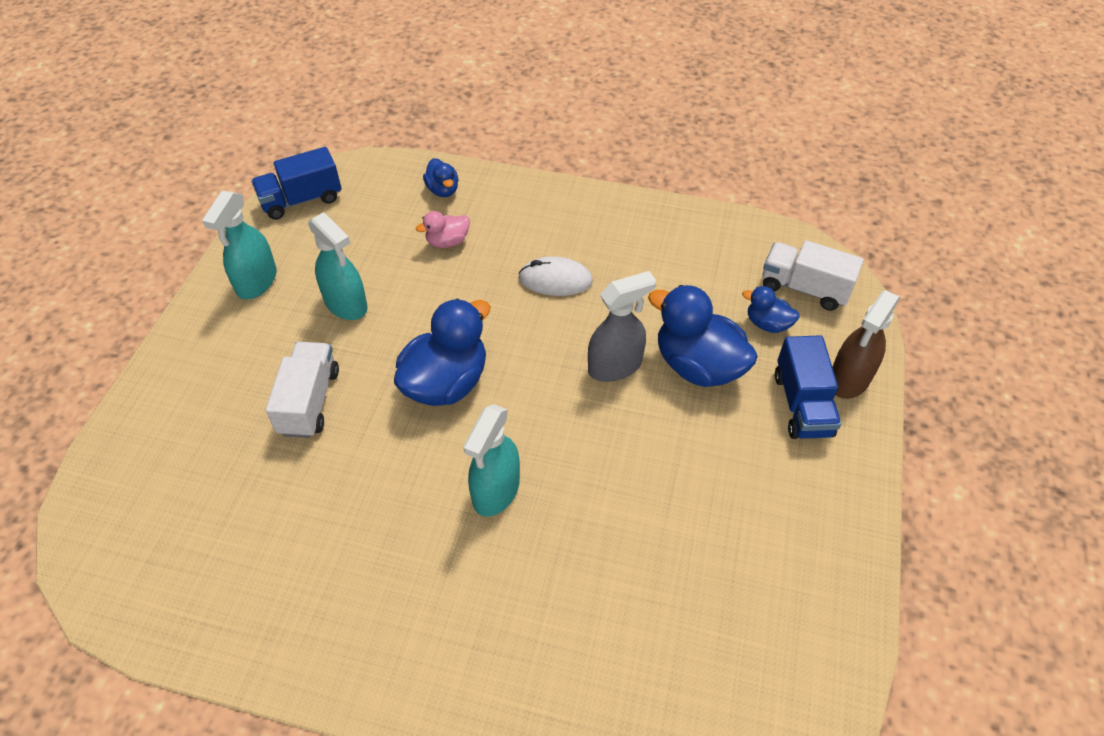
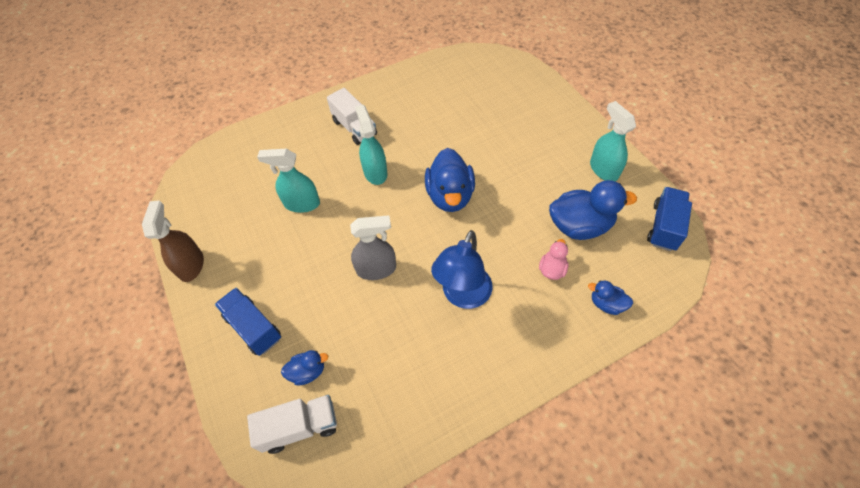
camera: 140 degrees right, 5 degrees up
white truck [266,342,339,438] -> white truck moved to [327,88,377,145]
turquoise spray bottle [308,212,368,320] -> turquoise spray bottle moved to [257,149,320,213]
white mouse [518,256,593,296] -> blue lamp [431,230,493,309]
grey spray bottle [588,271,656,382] -> grey spray bottle turned 120 degrees counterclockwise [350,215,396,280]
blue duck [648,285,758,387] -> blue duck moved to [549,180,637,240]
brown spray bottle [833,290,900,399] -> brown spray bottle moved to [142,200,204,282]

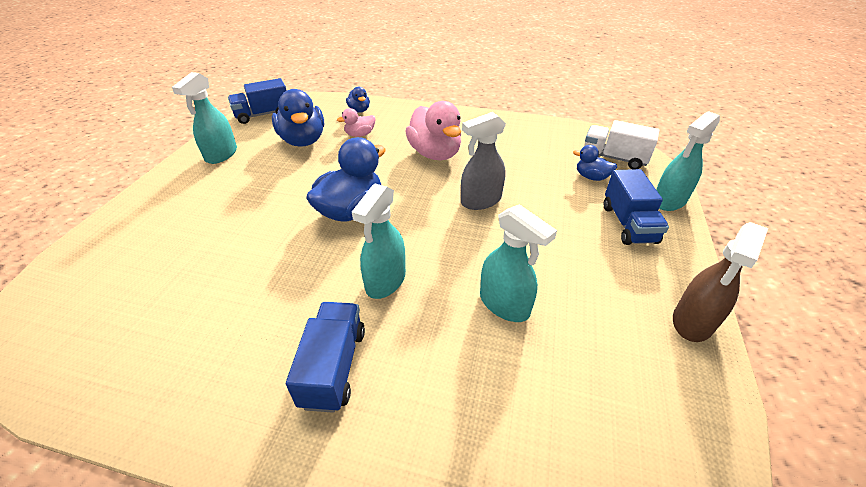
camera: 140 degrees left, 15 degrees down
white truck [327,88,377,145] -> blue truck [286,302,365,413]
grey spray bottle [350,215,396,280] -> grey spray bottle turned 60 degrees counterclockwise [461,112,506,210]
blue lamp [431,230,493,309] -> pink duck [405,101,461,160]
blue duck [549,180,637,240] -> blue duck turned 150 degrees counterclockwise [272,89,324,147]
none -> turquoise spray bottle [656,111,720,211]

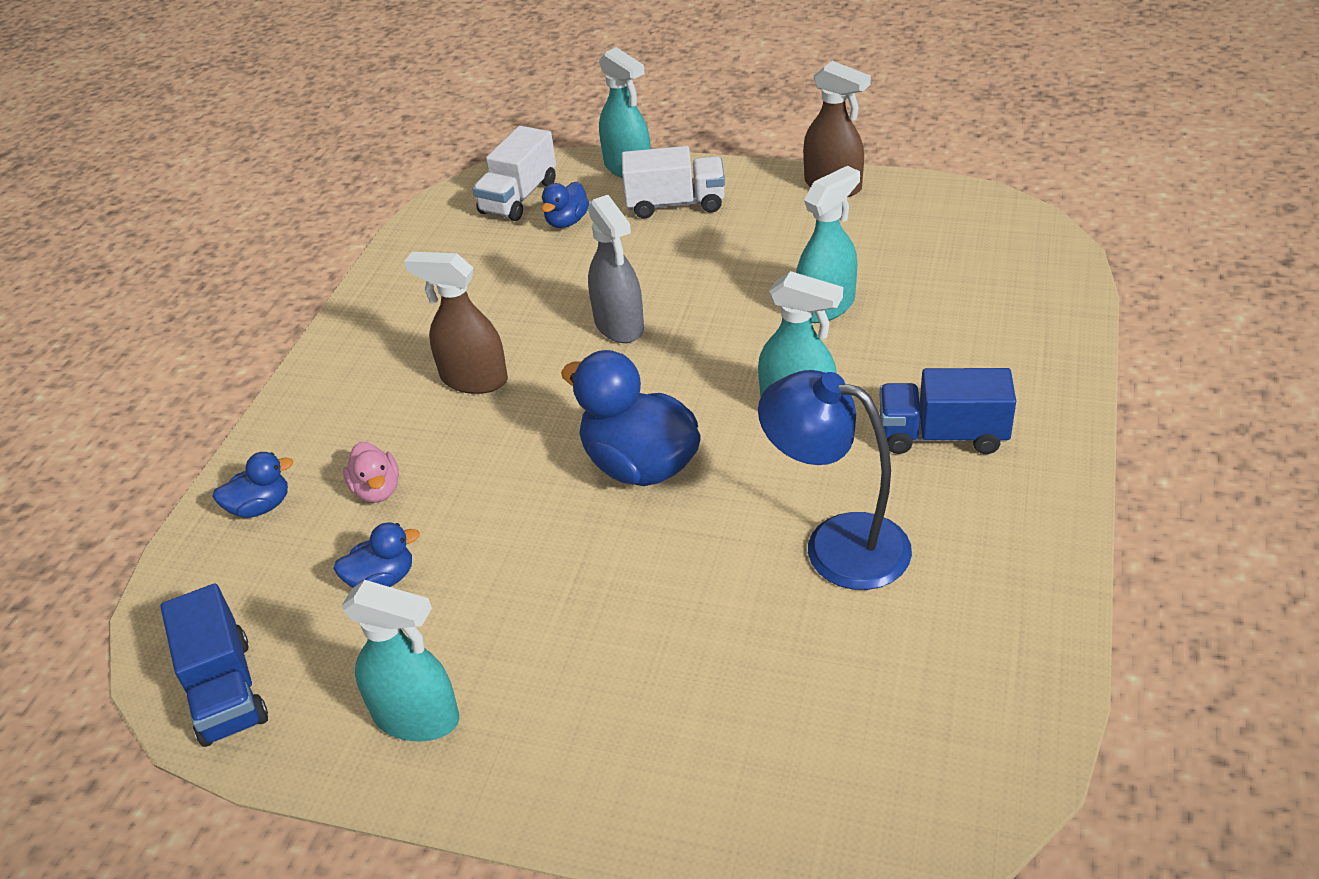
camera: 85 degrees left, 0 degrees up
blue duck [272,89,324,147] -> blue duck [333,522,420,588], size x0.51
pink duck [405,101,461,160] -> brown spray bottle [404,252,508,394]
blue truck [604,169,669,245] -> white truck [622,146,725,218]
none -> blue lamp [758,370,912,590]

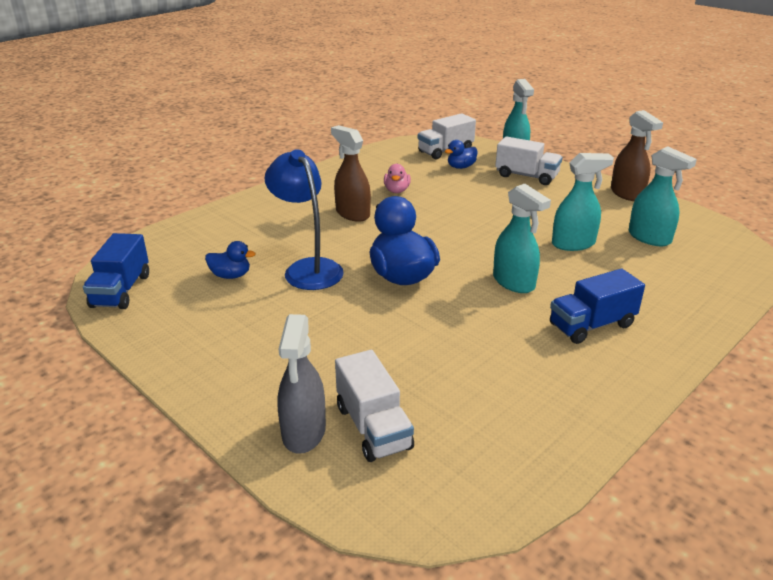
camera: 25 degrees right, 10 degrees down
blue duck [212,452,293,518] -> none
turquoise spray bottle [341,580,459,741] -> turquoise spray bottle moved to [629,146,697,246]
pink duck [343,442,399,503] -> pink duck moved to [384,164,411,193]
grey spray bottle [588,195,644,343] -> grey spray bottle moved to [278,314,326,454]
blue lamp [758,370,912,590] -> blue lamp moved to [264,149,344,290]
blue truck [880,368,1016,454] -> blue truck turned 60 degrees counterclockwise [550,269,645,344]
none -> white truck [335,350,414,462]

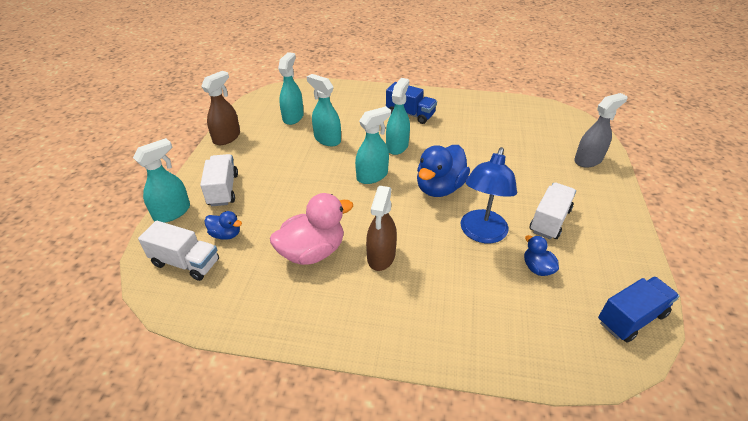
camera: 125 degrees left, 10 degrees up
white truck [335,350,414,462] -> white truck moved to [530,183,576,239]
pink duck [384,164,411,193] -> pink duck [270,193,353,265], size x1.96
none -> turquoise spray bottle [355,106,391,184]

